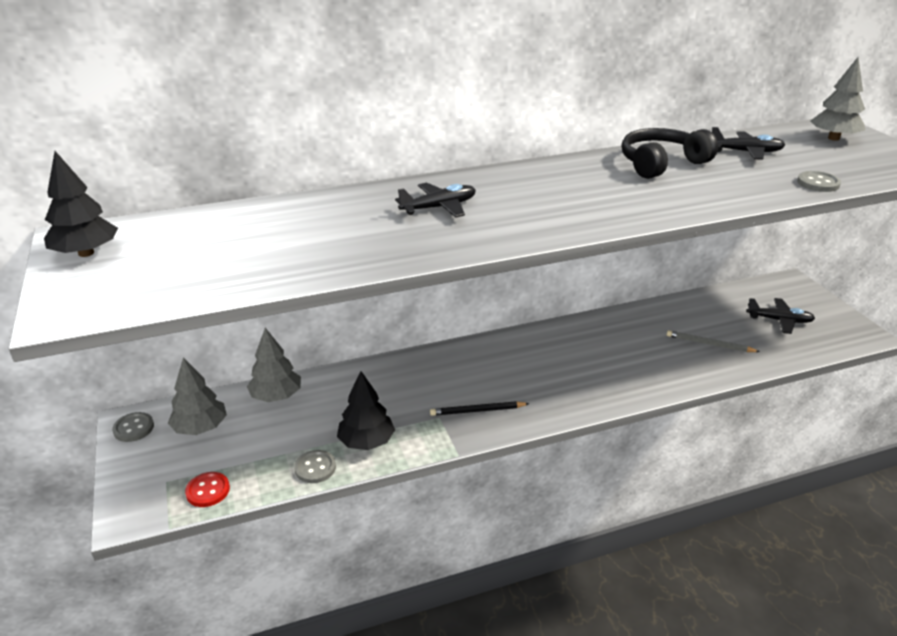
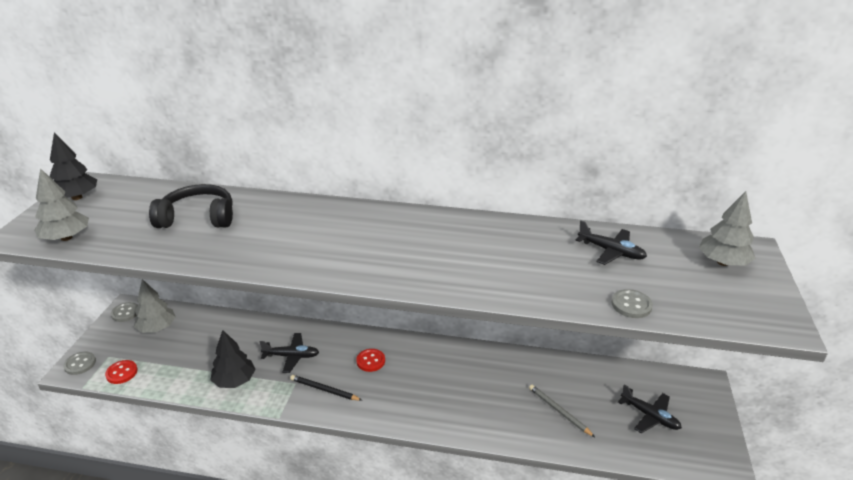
camera: 30 degrees right, 0 degrees up
grey tree [247,328,301,402] -> grey tree moved to [34,168,89,241]
grey button [294,450,336,483] -> grey button moved to [63,352,96,375]
black plane [395,182,476,217] -> black plane moved to [260,333,319,373]
black headphones [622,128,718,179] -> black headphones moved to [149,184,233,228]
none -> red button [356,349,385,372]

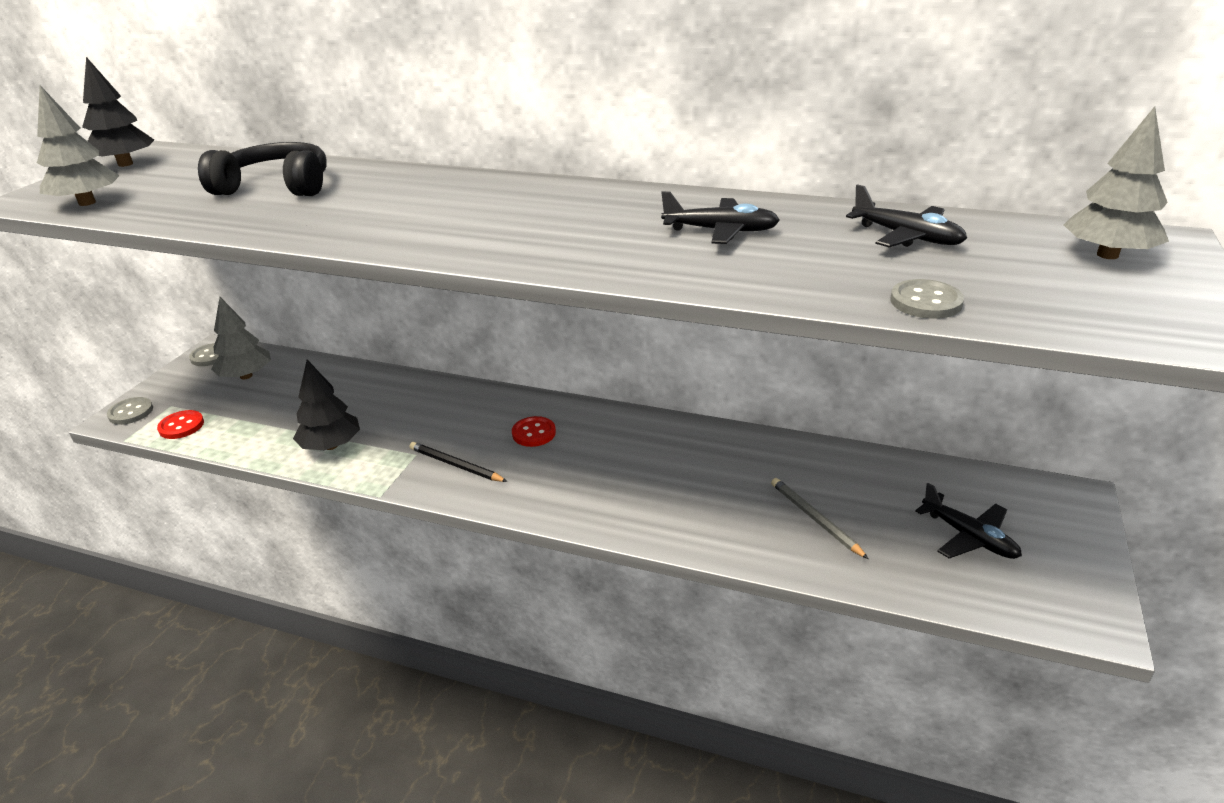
camera: 10 degrees right, 0 degrees up
black plane [260,333,319,373] -> black plane moved to [661,191,780,244]

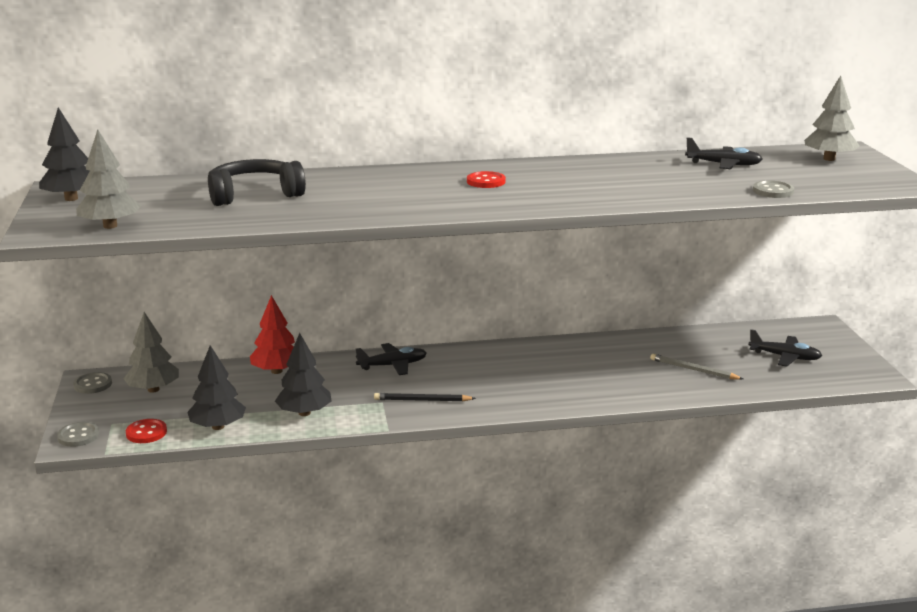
camera: 30 degrees left, 10 degrees down
red button [512,416,556,447] -> red button moved to [467,171,506,188]
black plane [661,191,780,244] -> black plane moved to [356,343,427,375]
none -> black tree [187,345,246,430]
none -> red tree [250,295,295,374]

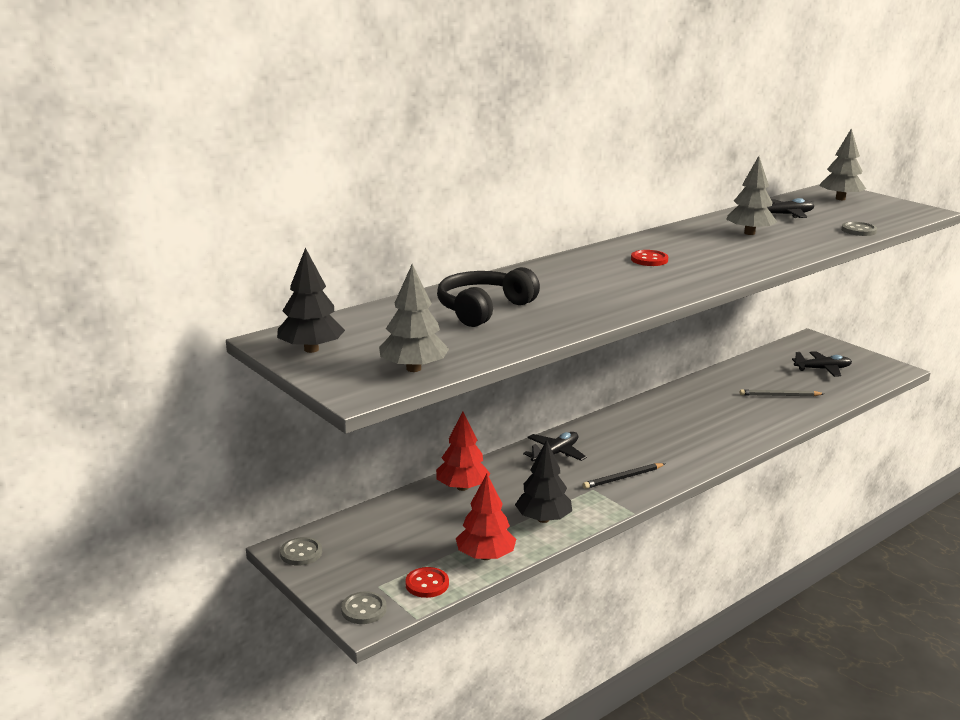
camera: 30 degrees left, 0 degrees up
grey tree [123,312,179,393] -> grey tree moved to [726,156,777,235]
black tree [187,345,246,430] -> red tree [456,474,516,560]

